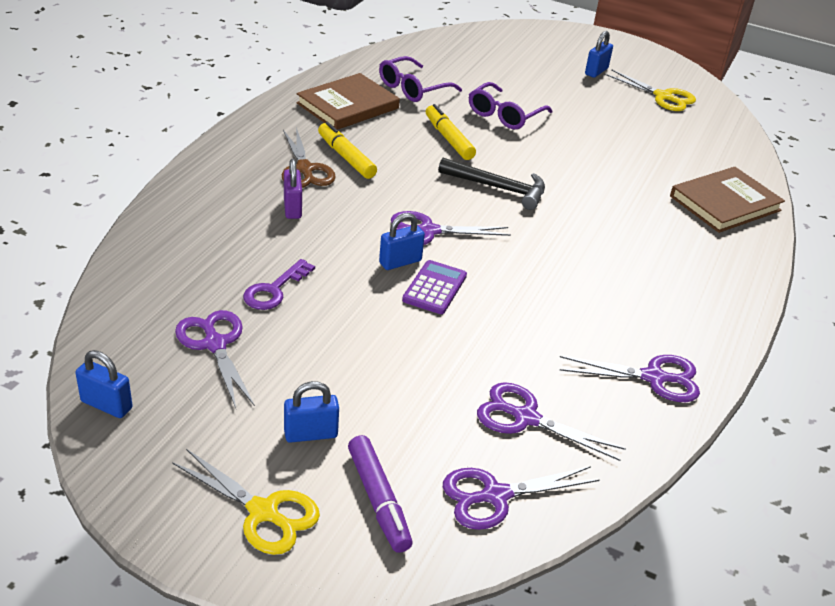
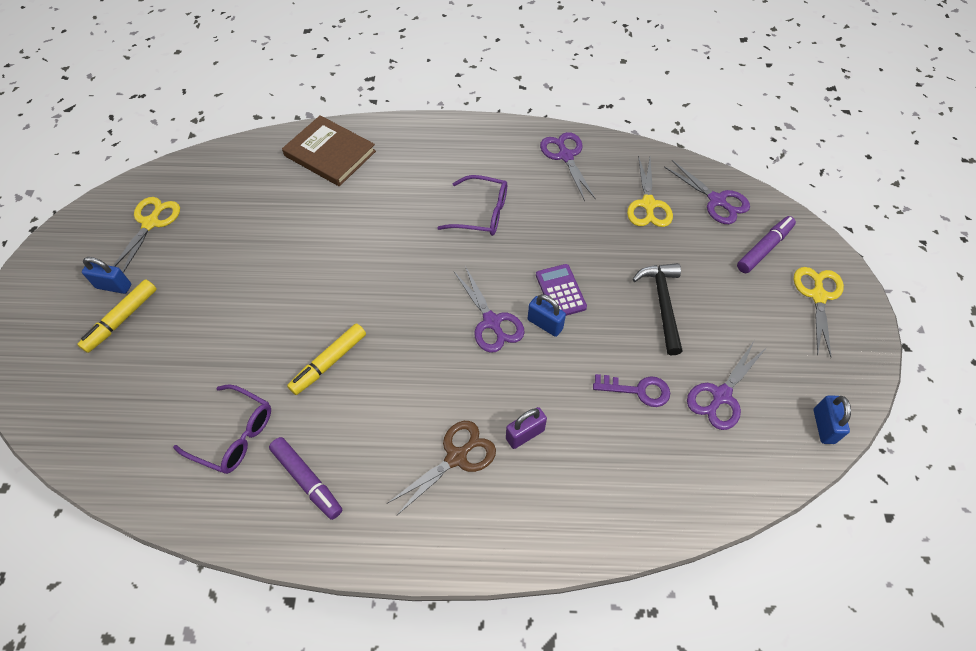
camera: 110 degrees left, 20 degrees up
blue padlock [284,381,339,443] -> none
brown book [296,73,400,130] -> purple marker [269,437,342,520]
yellow marker [318,122,377,179] -> yellow marker moved to [77,279,157,353]
purple calculator [402,260,467,314] -> purple calculator turned 75 degrees clockwise [536,264,587,316]
black hammer [438,158,545,210] -> black hammer moved to [632,263,683,355]
purple glasses [469,82,552,129] -> purple glasses moved to [437,175,507,236]
purple scissors [477,382,626,461] -> yellow scissors [627,155,673,227]

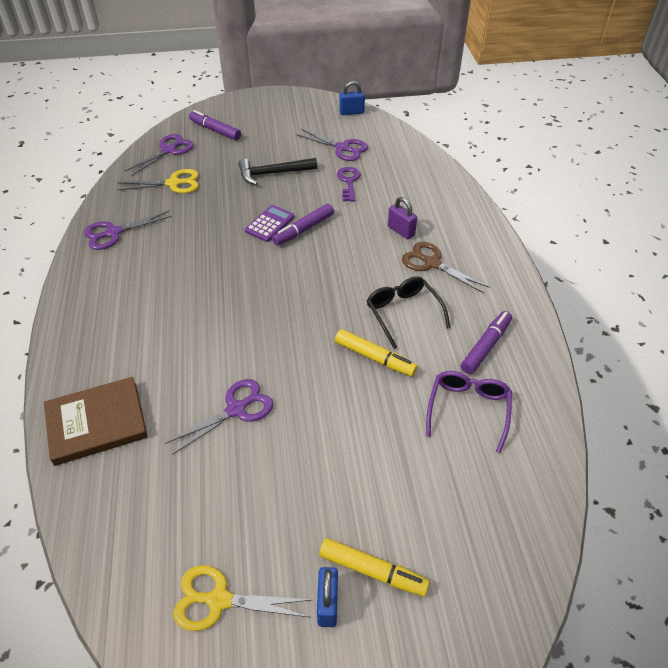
camera: 100 degrees left, 10 degrees down
brown book [282,115,376,186] -> brown book turned 45 degrees clockwise [44,377,148,466]
purple glasses [437,175,507,236] -> none
purple scissors [454,266,525,353] -> purple scissors moved to [165,379,273,454]
blue padlock [528,294,566,337] -> purple marker [272,204,334,246]
purple calculator [536,264,587,316] -> purple calculator turned 150 degrees clockwise [245,205,295,242]
yellow scissors [794,267,844,357] -> none
none -> black glasses [367,276,450,349]

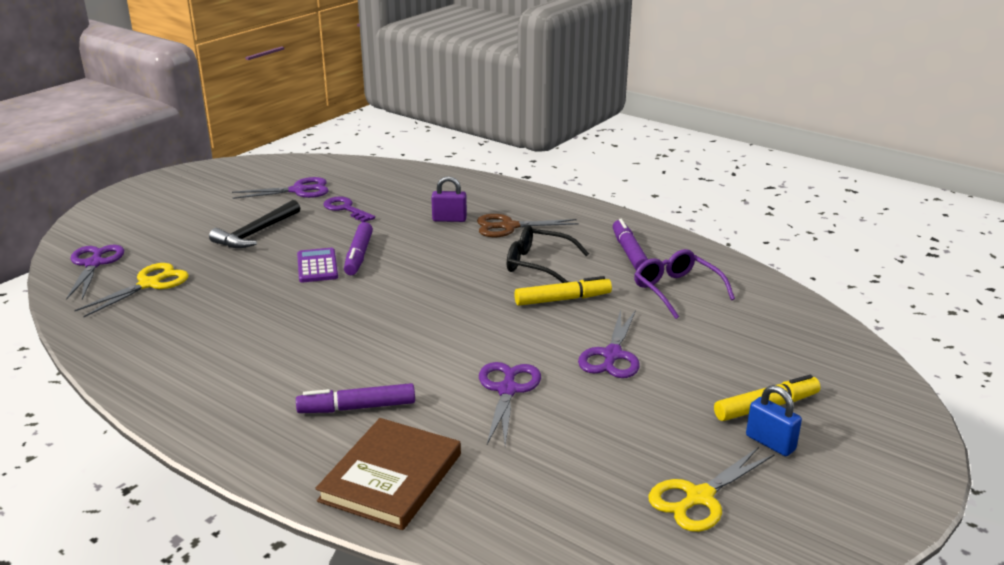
camera: 45 degrees left, 20 degrees down
purple scissors [84,211,172,250] -> purple scissors moved to [578,310,640,378]
purple marker [189,110,241,140] -> purple marker moved to [296,383,415,413]
blue padlock [339,81,365,115] -> none

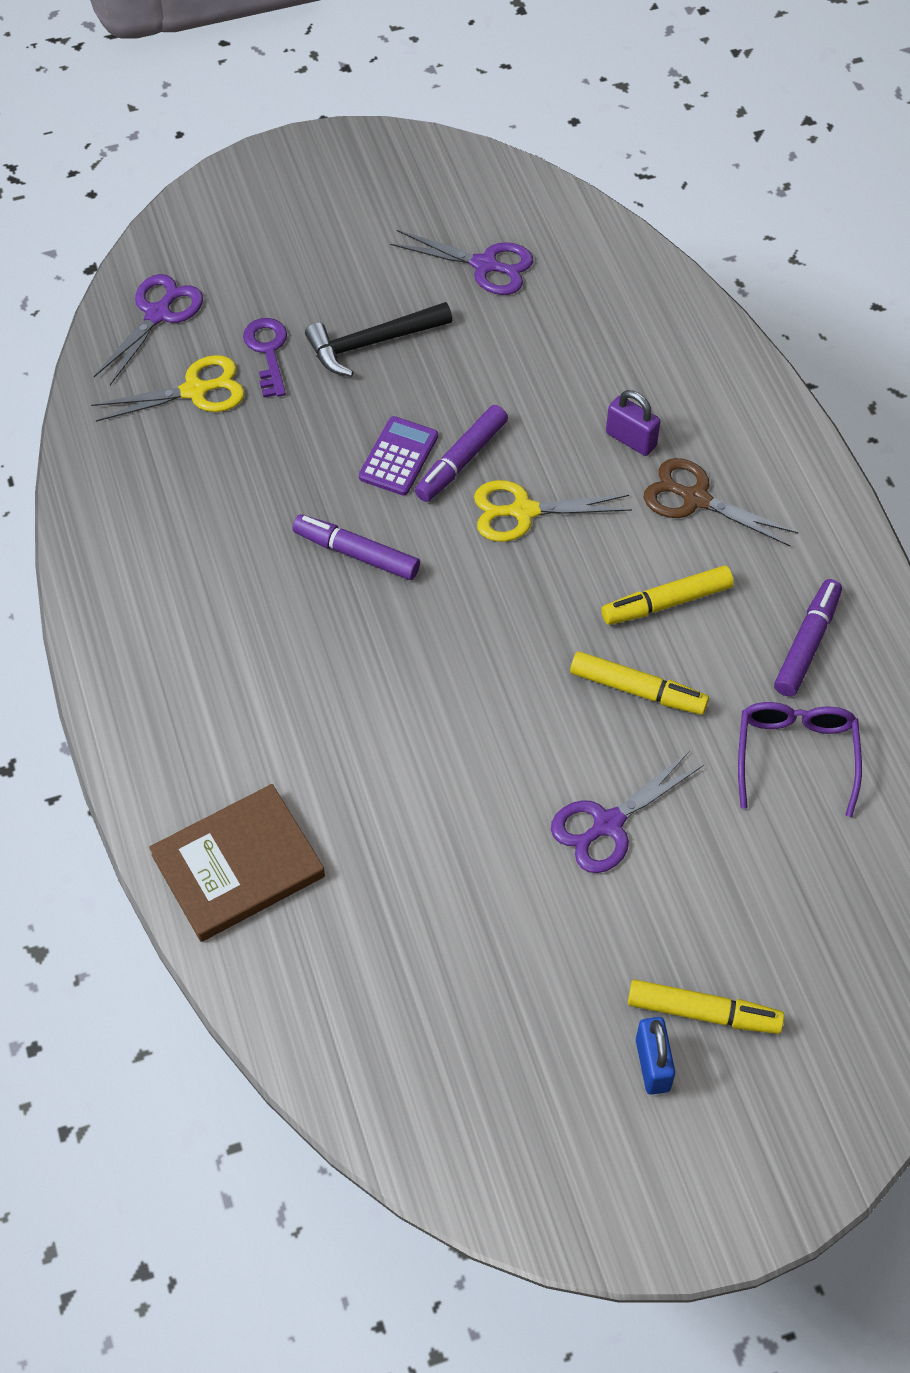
camera: 35 degrees right, 30 degrees up
purple marker [296,383,415,413] -> purple marker moved to [293,514,420,580]
purple key [324,197,375,222] -> purple key moved to [243,318,287,398]
purple scissors [479,362,541,446] -> none
black glasses [507,225,589,283] -> yellow marker [602,566,734,625]
yellow scissors [649,447,775,532] -> yellow scissors moved to [474,480,632,542]

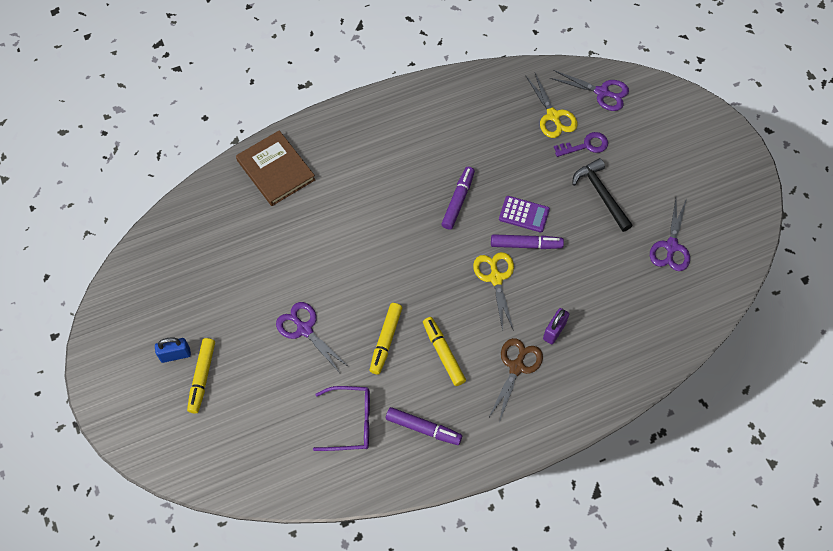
camera: 85 degrees right, 5 degrees up
purple marker [415,405,508,502] -> purple marker turned 150 degrees clockwise [491,234,564,249]

